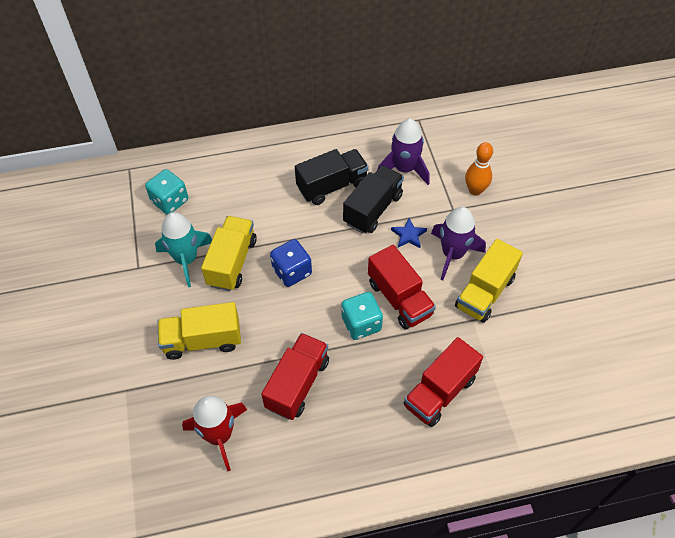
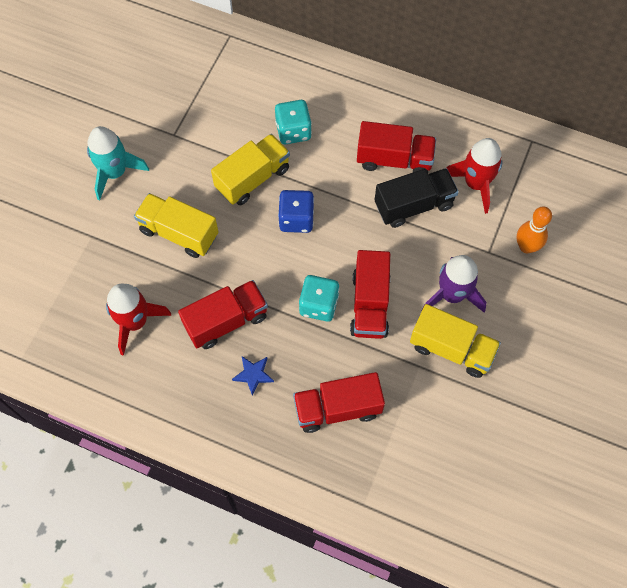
camera: 35 degrees right, 10 degrees up
turquoise dice [145,169,188,215] -> turquoise dice moved to [275,100,312,144]
turquoise rocket [155,212,212,287] -> turquoise rocket moved to [87,126,149,201]
black truck [295,149,369,205] -> red truck [357,121,436,173]
purple rocket [378,119,430,185] -> red rocket [447,138,503,214]
blue star [391,218,427,248] -> blue star moved to [232,356,274,396]
yellow truck [455,239,523,323] -> yellow truck turned 135 degrees counterclockwise [410,304,501,378]

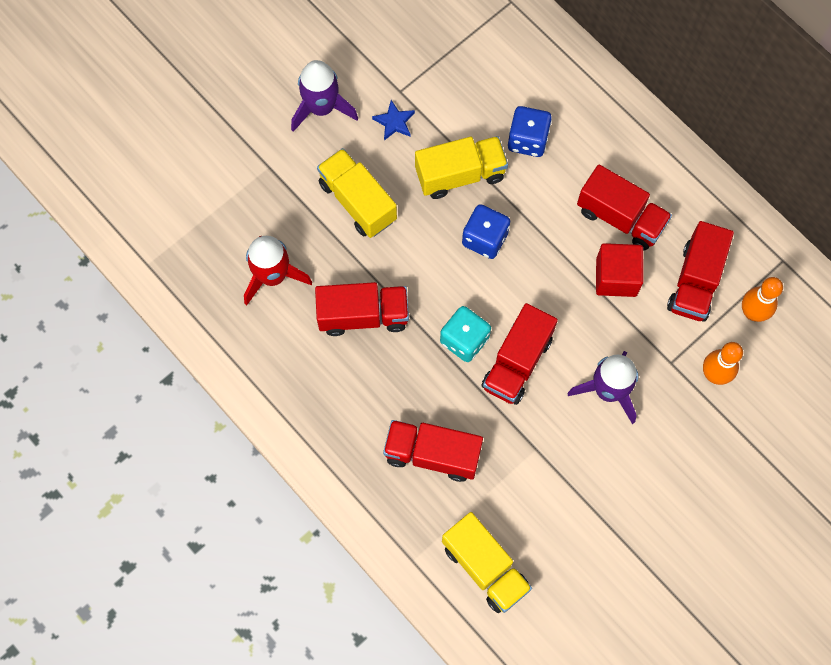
camera: 25 degrees right, 5 degrees up
turquoise rocket [87,126,149,201] -> purple rocket [291,60,358,132]
blue star [232,356,274,396] -> blue star moved to [372,100,415,140]
turquoise dice [275,100,312,144] -> blue dice [508,106,552,157]
black truck [375,168,458,228] -> red cube [596,243,644,297]
yellow truck [410,304,501,378] -> yellow truck moved to [442,512,532,613]
red rocket [447,138,503,214] -> red truck [667,221,734,322]
none -> orange bowling pin [742,277,783,322]

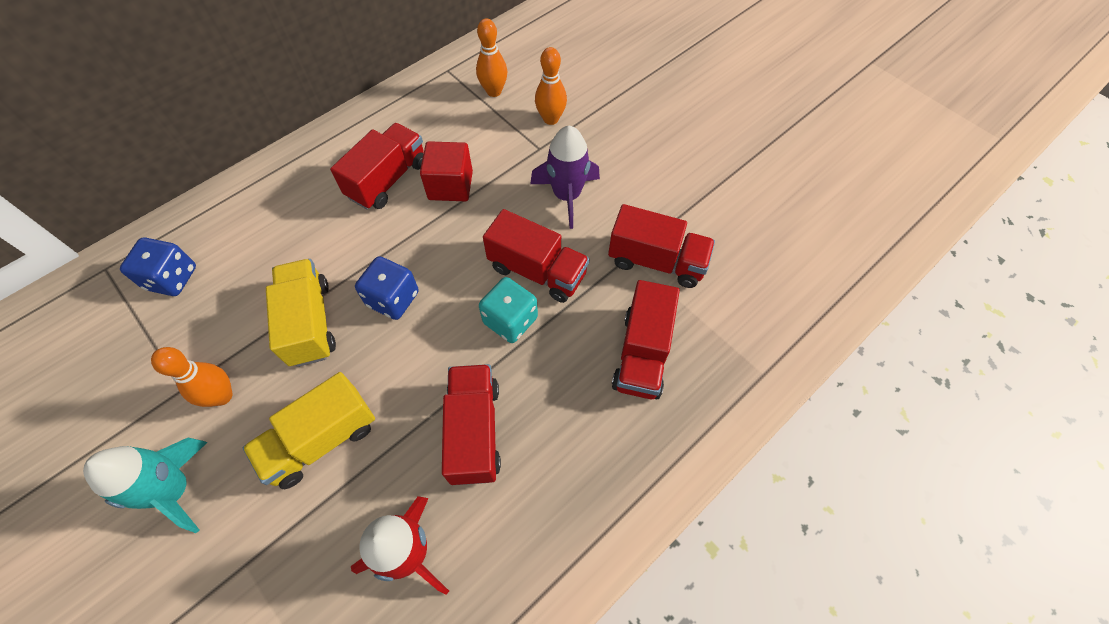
camera: 90 degrees left, 10 degrees down
purple rocket [291,60,358,132] -> turquoise rocket [83,438,208,533]
blue star [372,100,415,140] -> orange bowling pin [151,347,233,407]
yellow truck [442,512,532,613] -> none
blue dice [508,106,552,157] -> blue dice moved to [120,238,196,296]
red truck [667,221,734,322] -> red truck moved to [608,204,715,288]

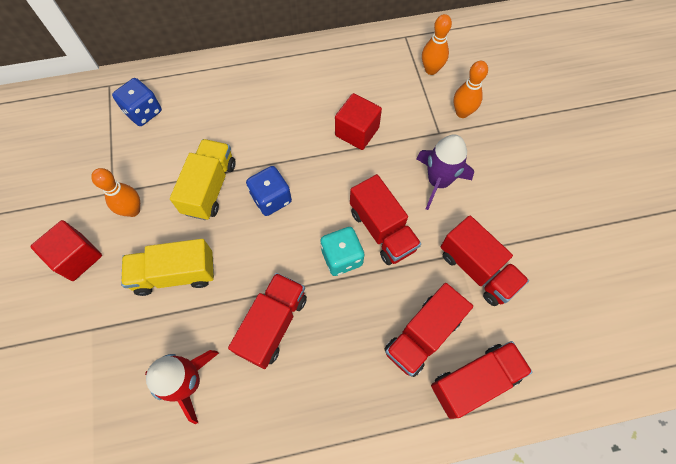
camera: 30 degrees right, 5 degrees up
turquoise rocket [83,438,208,533] -> red cube [30,220,102,281]
red truck [330,123,424,210] -> red truck moved to [431,341,533,419]

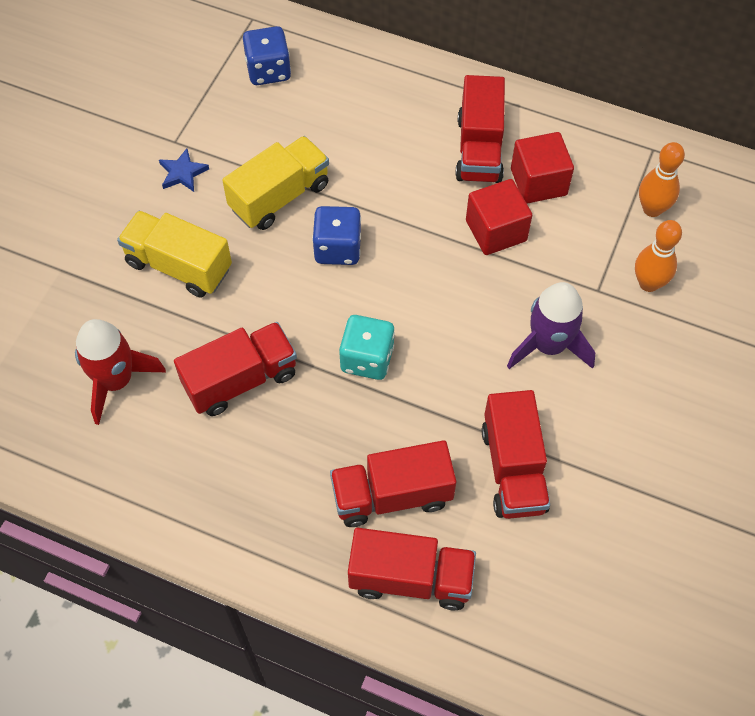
camera: 35 degrees right, 5 degrees down
red cube [30,220,102,281] -> red cube moved to [511,132,574,204]
orange bowling pin [91,168,140,217] -> blue star [159,148,209,192]
red truck [350,174,421,265] -> red truck moved to [455,75,505,183]

